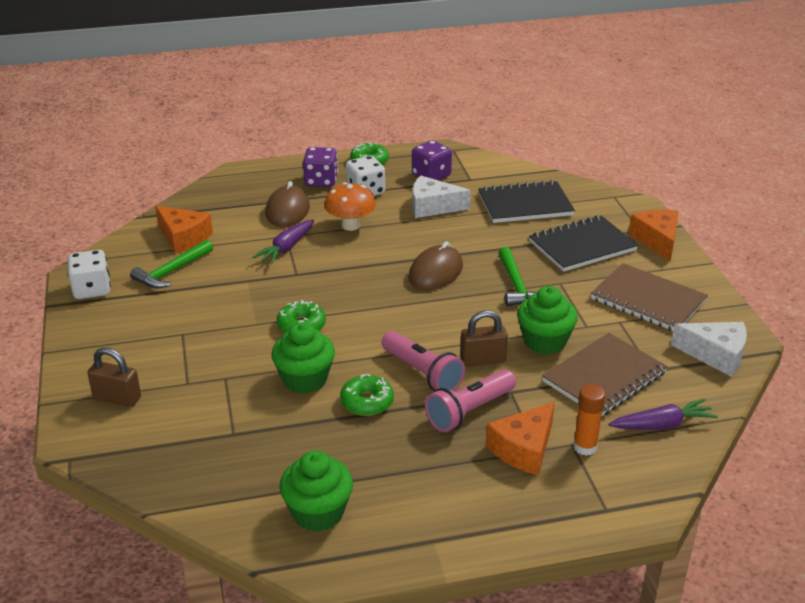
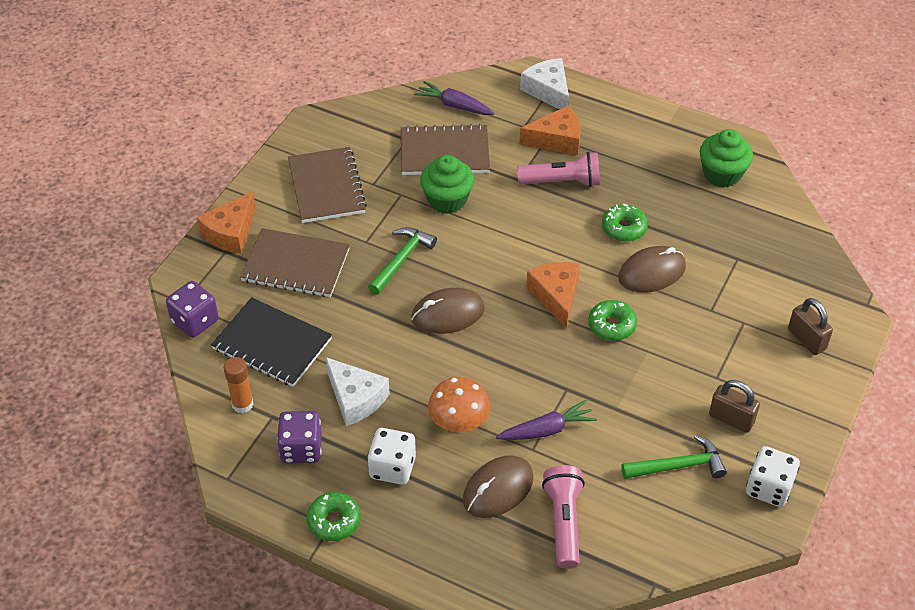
camera: 140 degrees left, 15 degrees up
orange cheese [155,206,213,254] -> orange cheese moved to [526,262,580,329]
green cupcake [271,322,335,394] -> brown mouse [618,246,686,293]
purple dice [303,147,338,187] -> purple dice moved to [166,281,219,338]
pink flashlight [382,331,465,391] -> pink flashlight moved to [542,465,585,569]
brown padlock [460,310,508,366] -> brown padlock moved to [709,380,760,433]
black notebook [529,215,638,272] -> brown notebook [240,228,350,297]
orange glue stick [573,384,606,456] -> orange glue stick moved to [224,357,253,413]
white cheese [671,322,747,376] -> white cheese moved to [520,58,569,109]

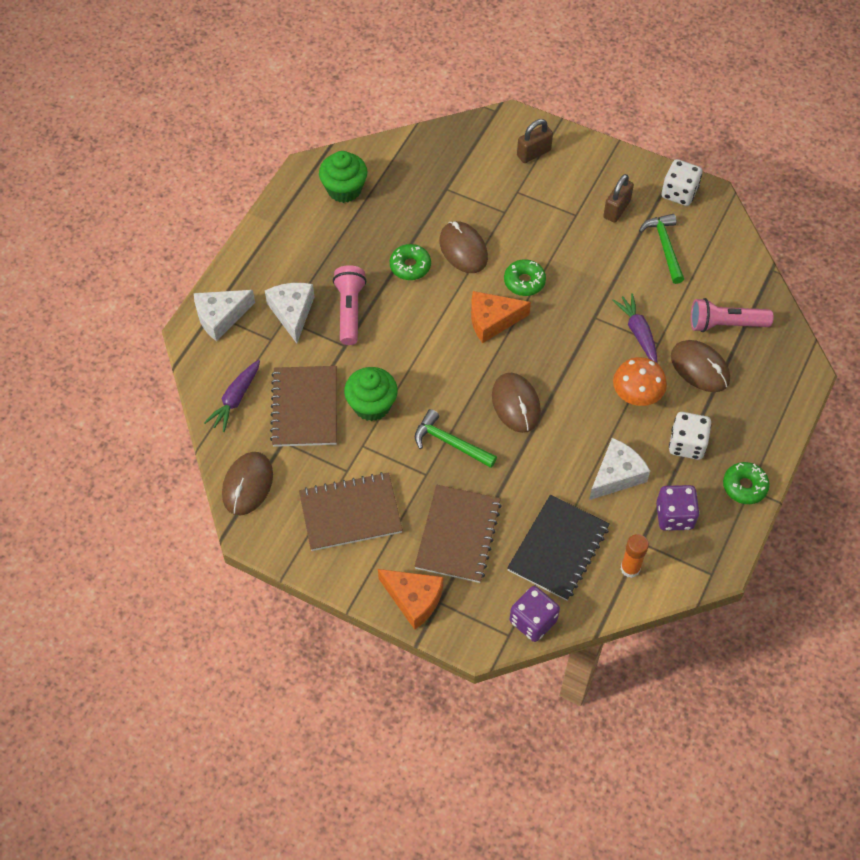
camera: 90 degrees left, 10 degrees up
orange cheese [519,105,581,155] -> white cheese [265,283,314,344]
none -> brown mouse [222,452,273,515]

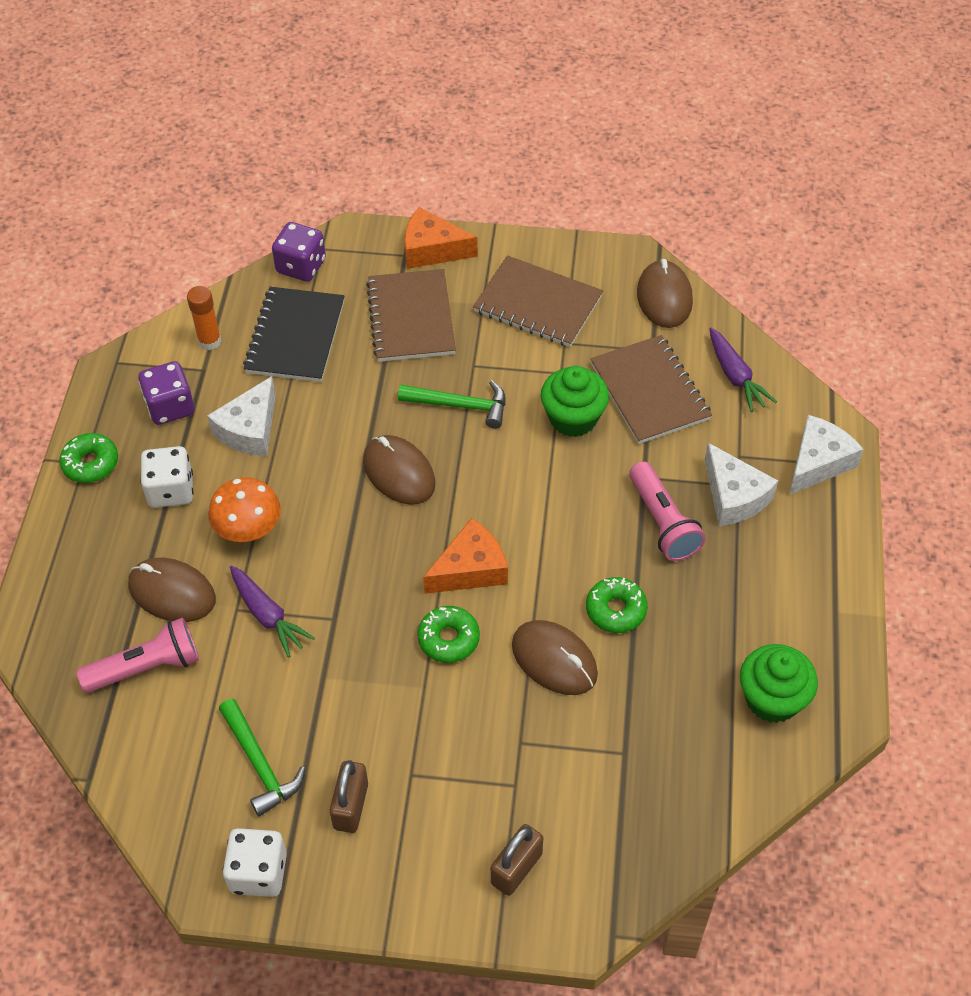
camera: 160 degrees right, 5 degrees down
purple carrot [204,360,260,432] -> purple carrot turned 150 degrees clockwise [710,328,777,412]
brown notebook [299,472,403,551] -> brown notebook turned 60 degrees clockwise [473,255,603,347]

